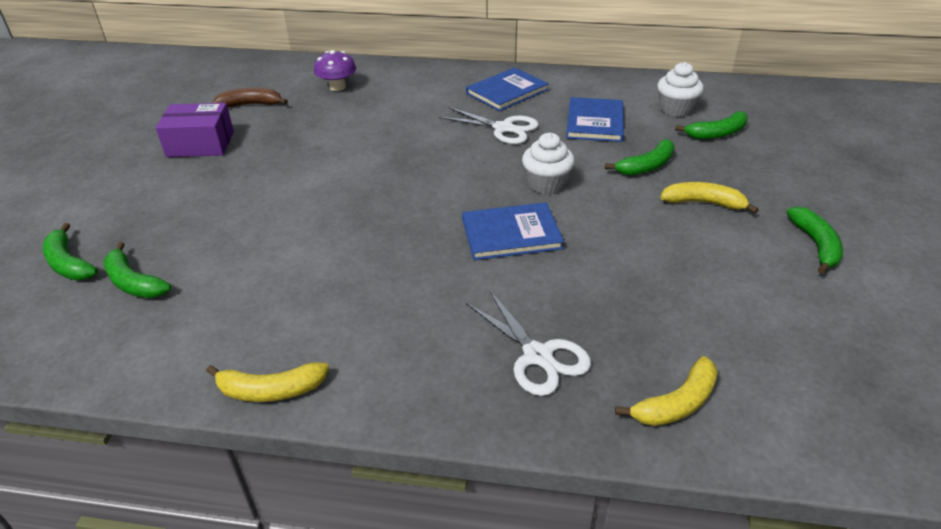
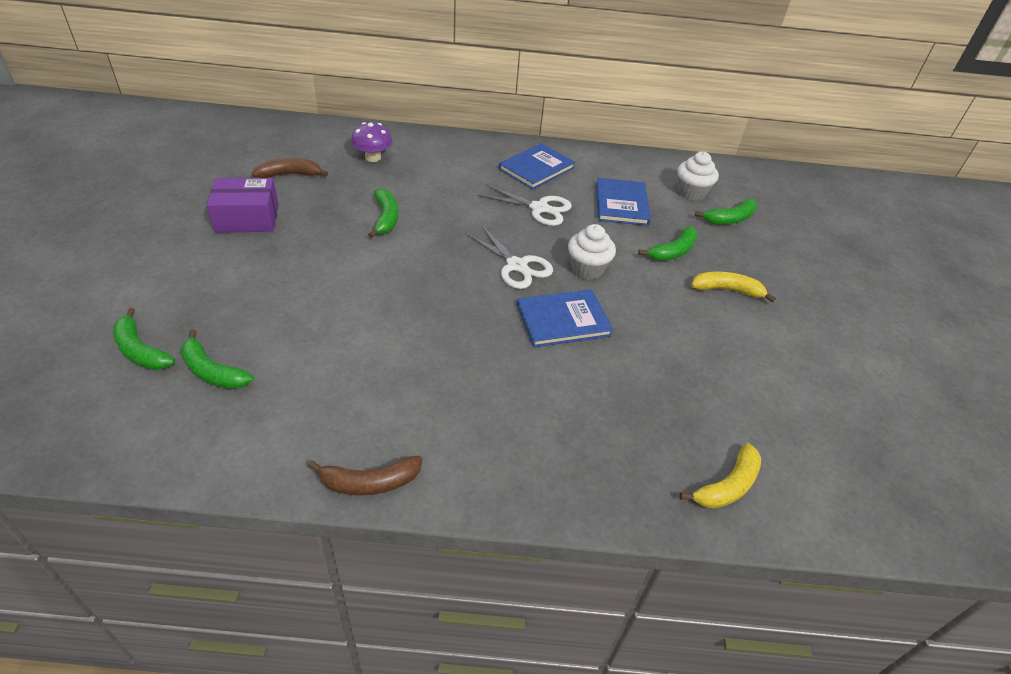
camera: 10 degrees left, 5 degrees up
yellow banana [206,362,329,402] -> brown banana [308,456,423,496]
white scissors [466,291,591,396] -> white scissors moved to [465,225,553,289]
green banana [786,207,843,274] -> green banana moved to [368,189,399,238]

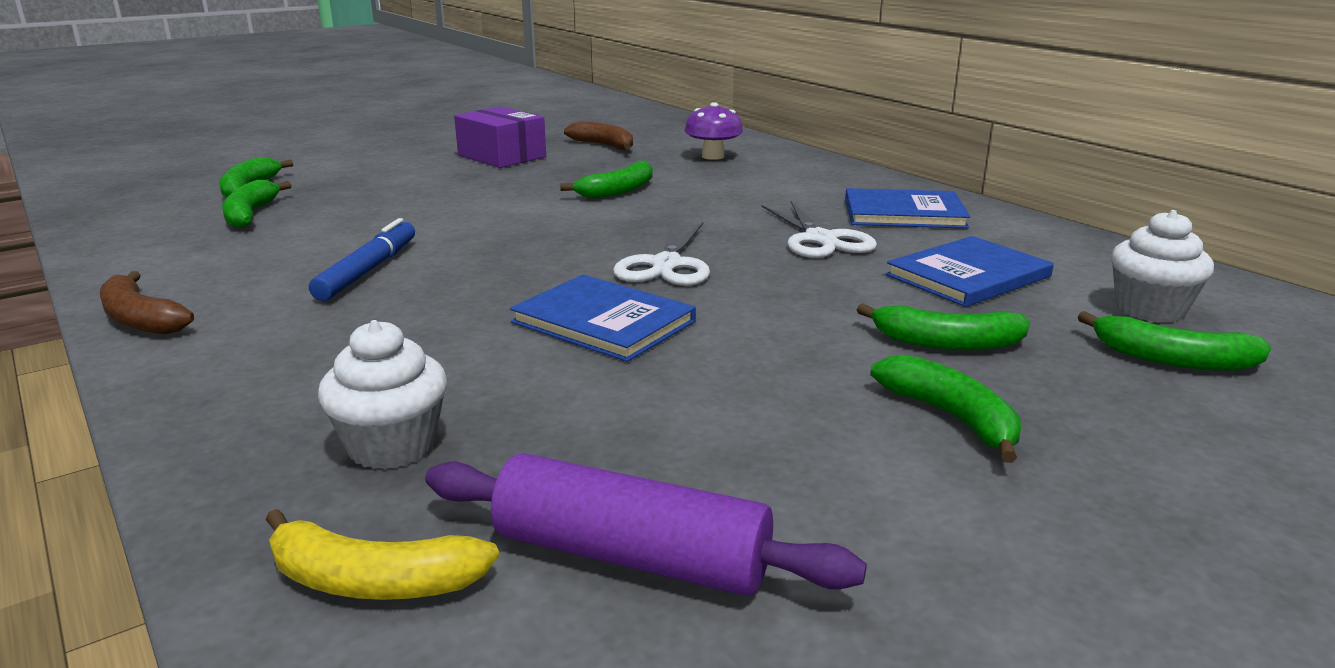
camera: 55 degrees right, 20 degrees down
white cupcake [568,224,616,280] -> white cupcake moved to [318,320,447,469]
yellow banana [691,272,776,303] -> green banana [870,355,1021,463]
none -> blue marker [309,218,415,301]
none -> purple rolling pin [425,453,867,596]

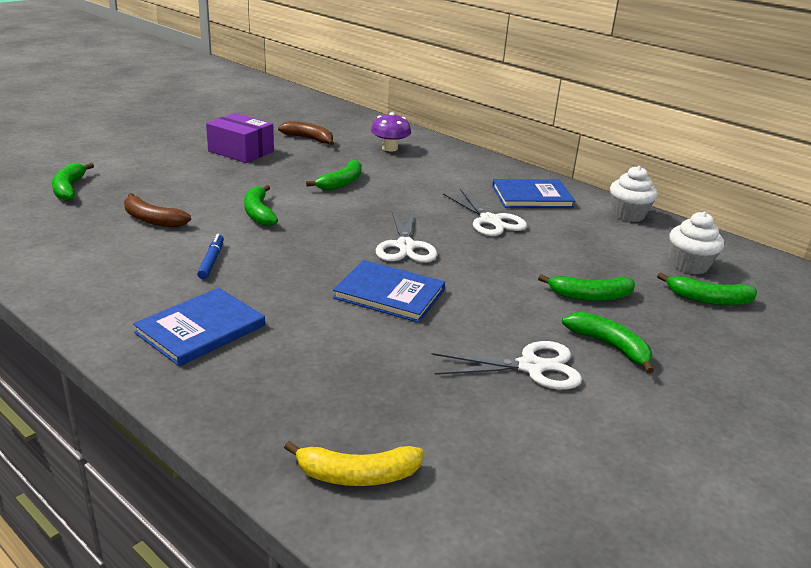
camera: 15 degrees left, 5 degrees up
brown banana [100,271,194,334] -> brown banana moved to [124,193,191,227]
green banana [222,180,292,228] -> green banana moved to [244,185,278,226]
blue marker [309,218,415,301] -> blue marker [197,234,224,279], size x0.66
white cupcake [318,320,447,469] -> white cupcake moved to [610,166,658,222]
purple rolling pin [425,453,867,596] -> none
blue book [886,236,1054,307] -> blue book moved to [133,288,265,366]
none -> white scissors [431,341,582,390]

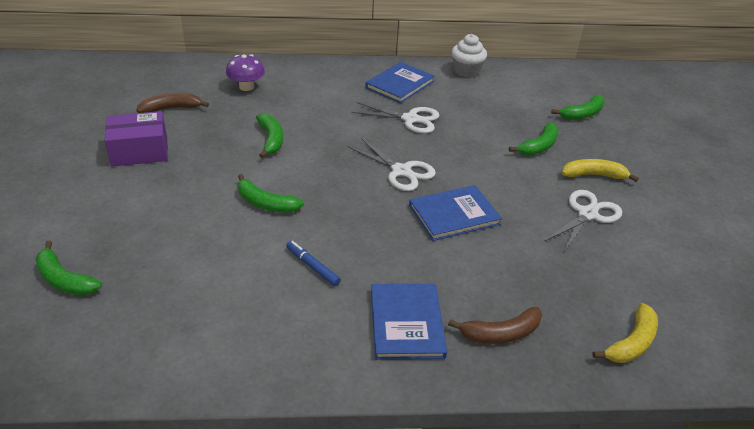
camera: 45 degrees left, 10 degrees up
brown banana [124,193,191,227] -> brown banana moved to [448,307,542,344]
green banana [562,312,654,374] -> yellow banana [562,159,639,182]
white cupcake [670,212,724,274] -> none

